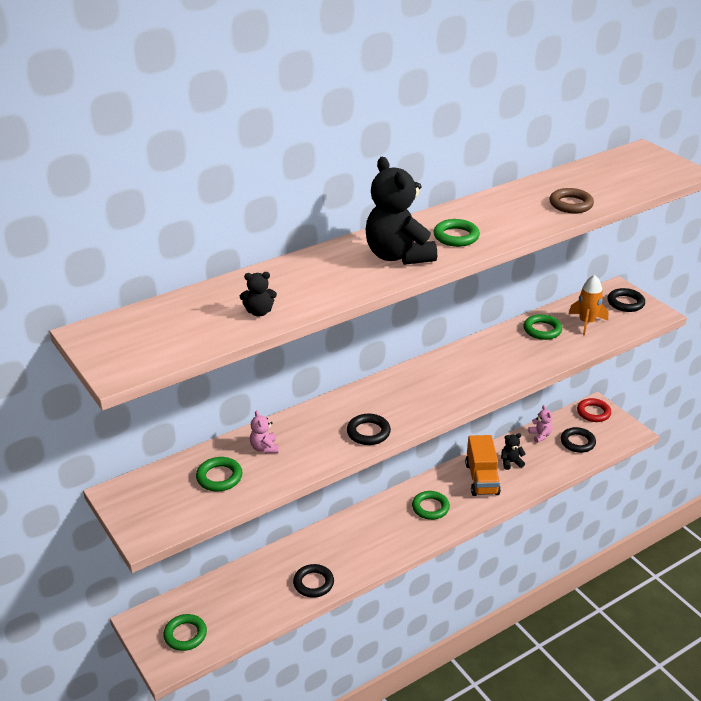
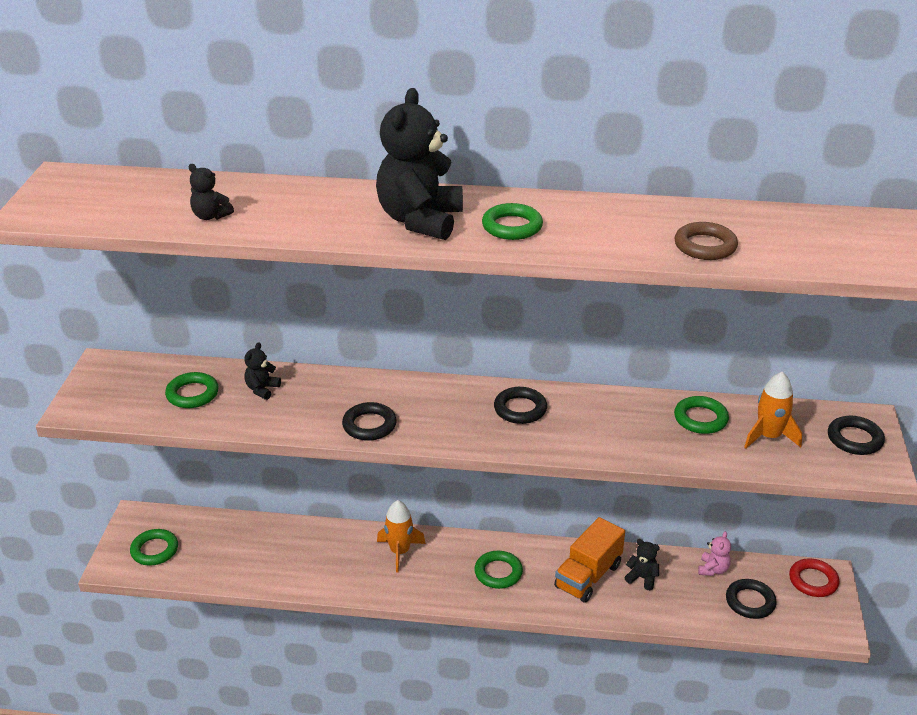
camera: 40 degrees right, 0 degrees up
pink teddy bear [250,410,279,453] -> black teddy bear [244,342,281,400]
black ring [293,564,334,598] -> black ring moved to [494,387,547,424]
none -> orange rocket [377,500,426,573]

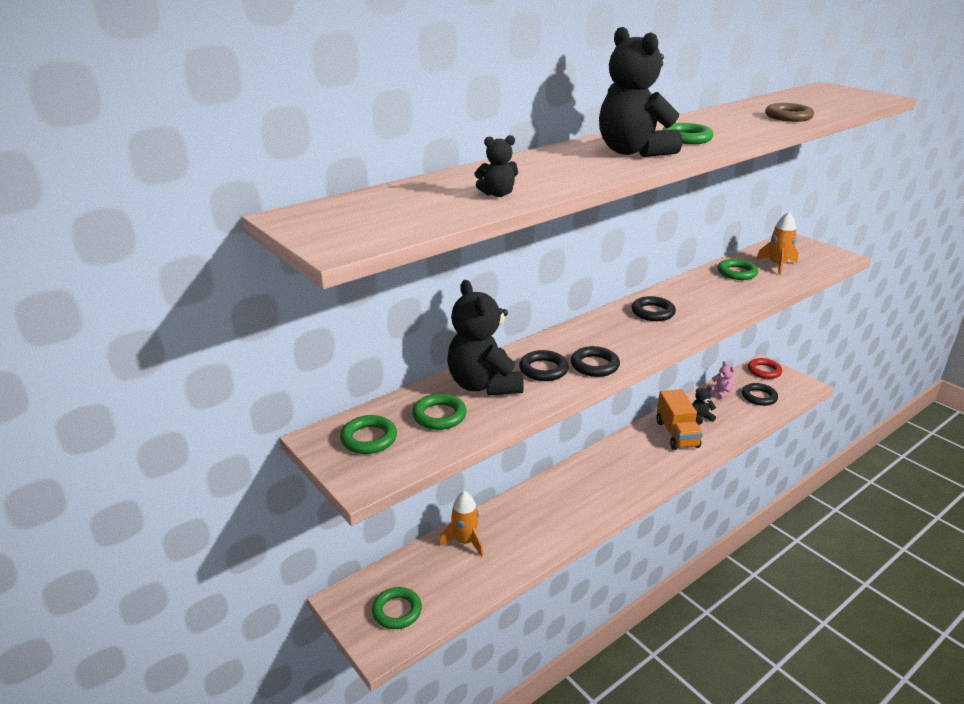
camera: 45 degrees left, 5 degrees down
black teddy bear [244,342,281,400] -> black teddy bear [447,280,524,396], size x2.23
orange rocket [377,500,426,573] -> orange rocket moved to [439,491,483,557]
green ring [474,551,523,589] -> green ring moved to [340,415,397,454]
black ring [828,416,885,455] -> black ring moved to [519,350,569,381]

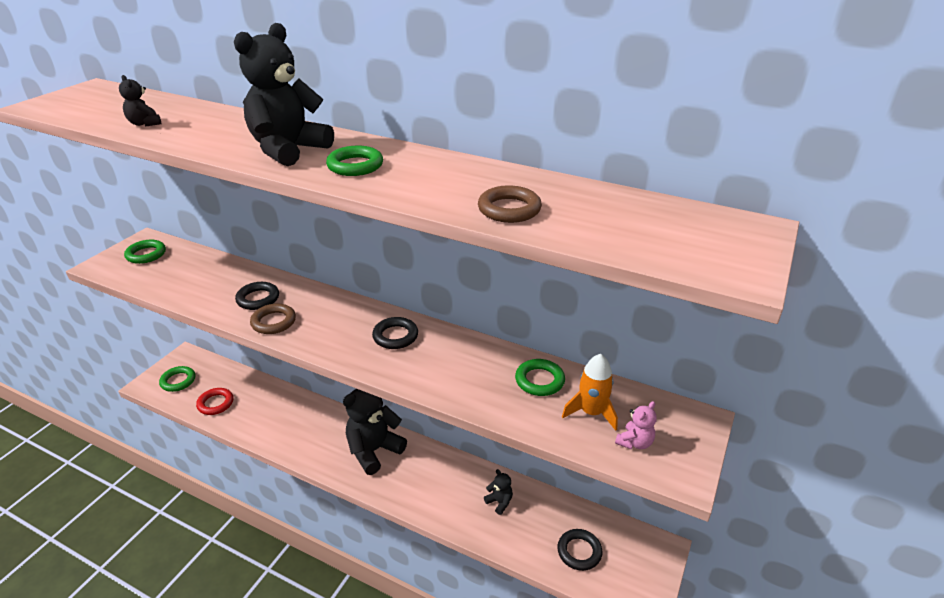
camera: 65 degrees right, 5 degrees up
green ring [412,394,467,430] -> none
orange rocket [439,491,483,557] -> none
black teddy bear [447,280,524,396] -> black teddy bear moved to [343,389,407,475]
black ring [571,346,620,377] -> brown ring [250,303,296,334]
orange truck [656,389,703,450] -> none
pink teddy bear [708,361,735,399] -> pink teddy bear moved to [615,401,657,449]
red ring [748,358,782,379] -> red ring moved to [196,388,233,415]

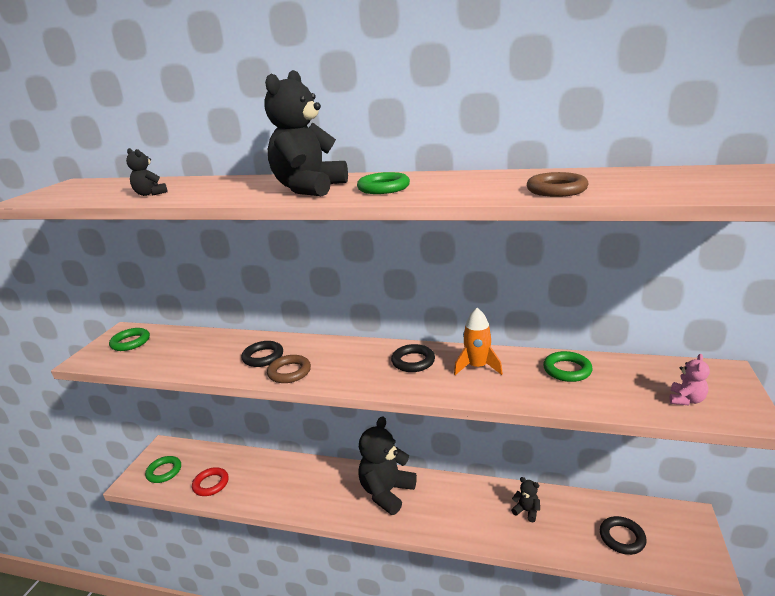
camera: 10 degrees left, 10 degrees down
orange rocket [562,354,618,431] -> orange rocket moved to [454,308,503,375]

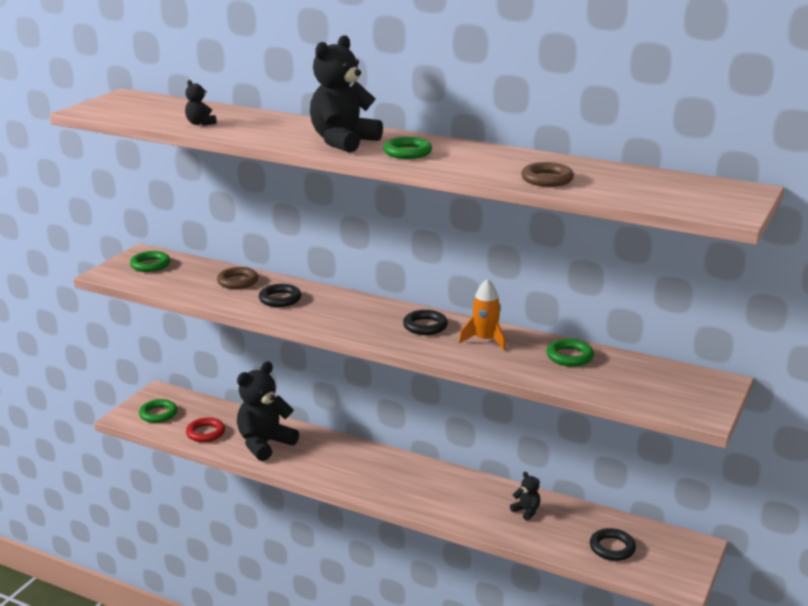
camera: 10 degrees right, 0 degrees up
brown ring [267,355,311,383] -> brown ring moved to [217,267,258,289]
black teddy bear [358,416,417,515] -> black teddy bear moved to [237,361,299,461]
pink teddy bear [669,354,710,405] -> none

